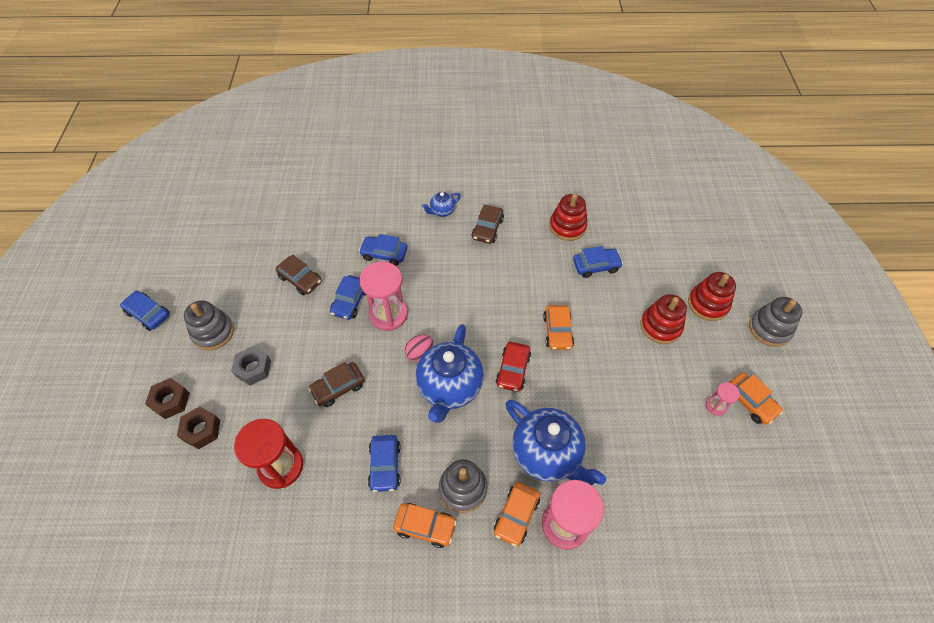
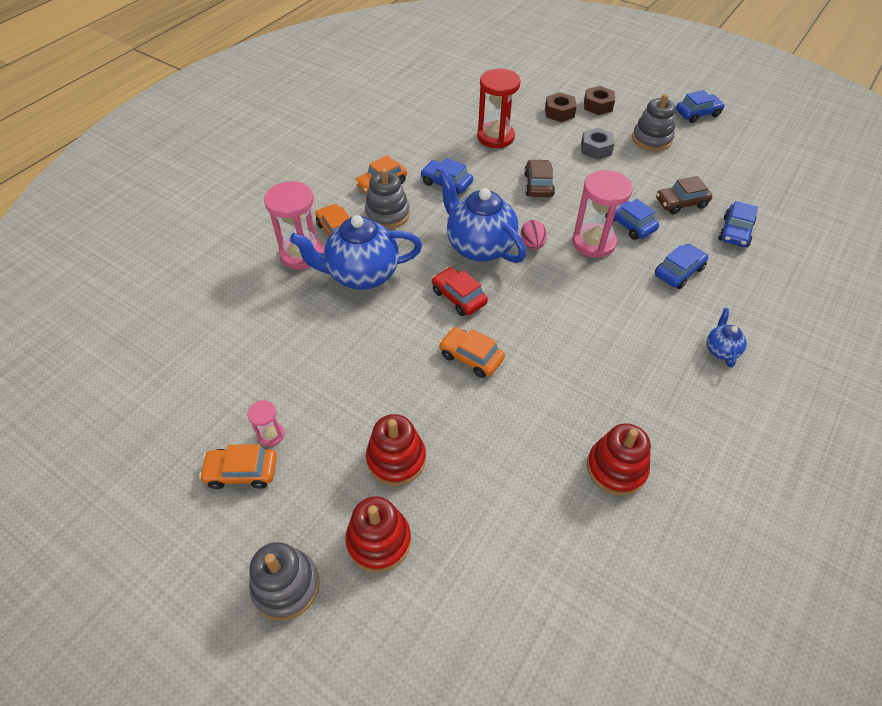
camera: 125 degrees right, 5 degrees down
brown car [471,204,504,244] -> none
blue car [573,246,623,278] -> blue car moved to [719,201,758,247]

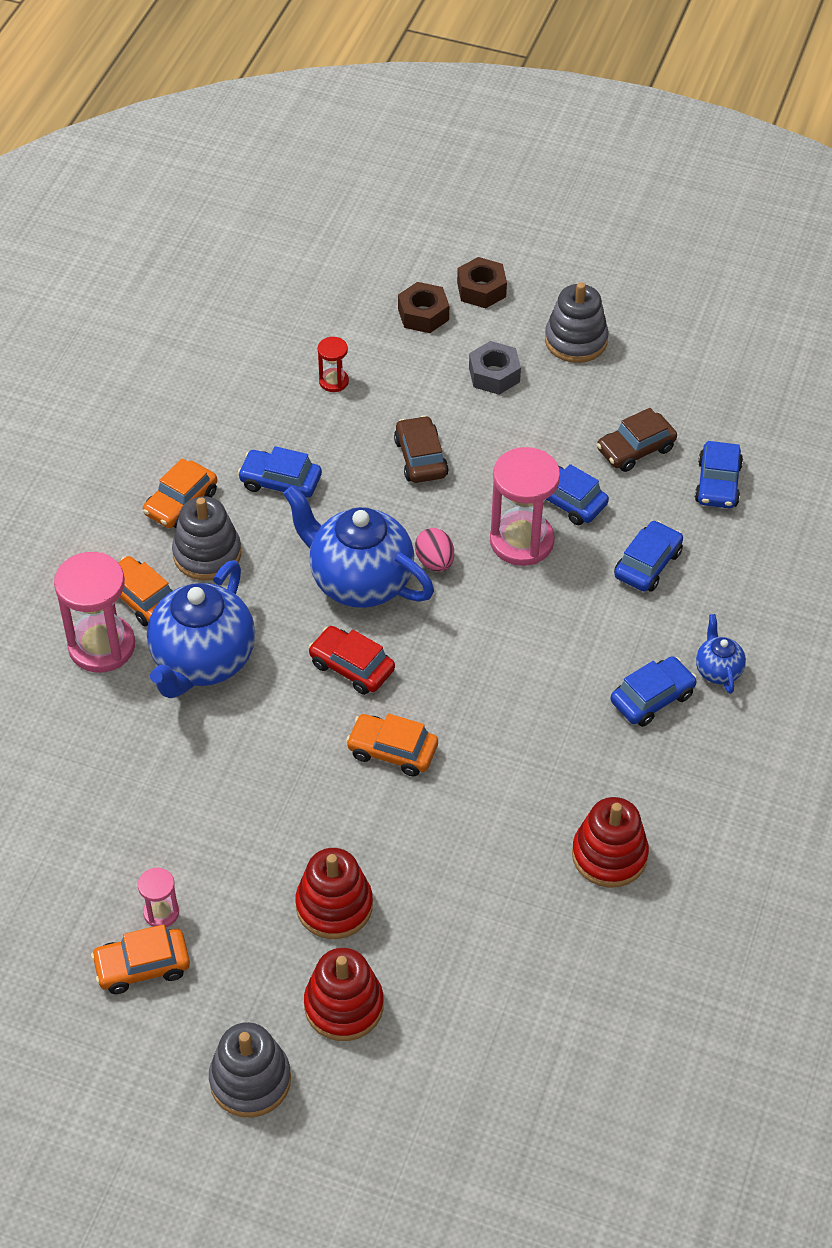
camera: 15 degrees left, 0 degrees up
blue teapot [290,215,422,290] -> blue teapot turned 45 degrees counterclockwise [147,560,255,698]
red hourglass [477,69,521,148] -> red hourglass [318,337,349,392], size x0.49
blue car [676,90,725,123] -> blue car moved to [610,656,697,727]

